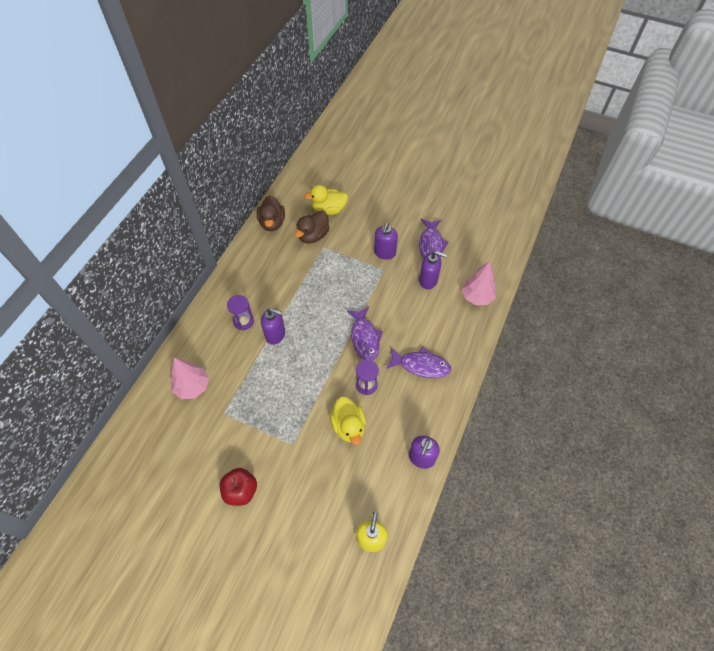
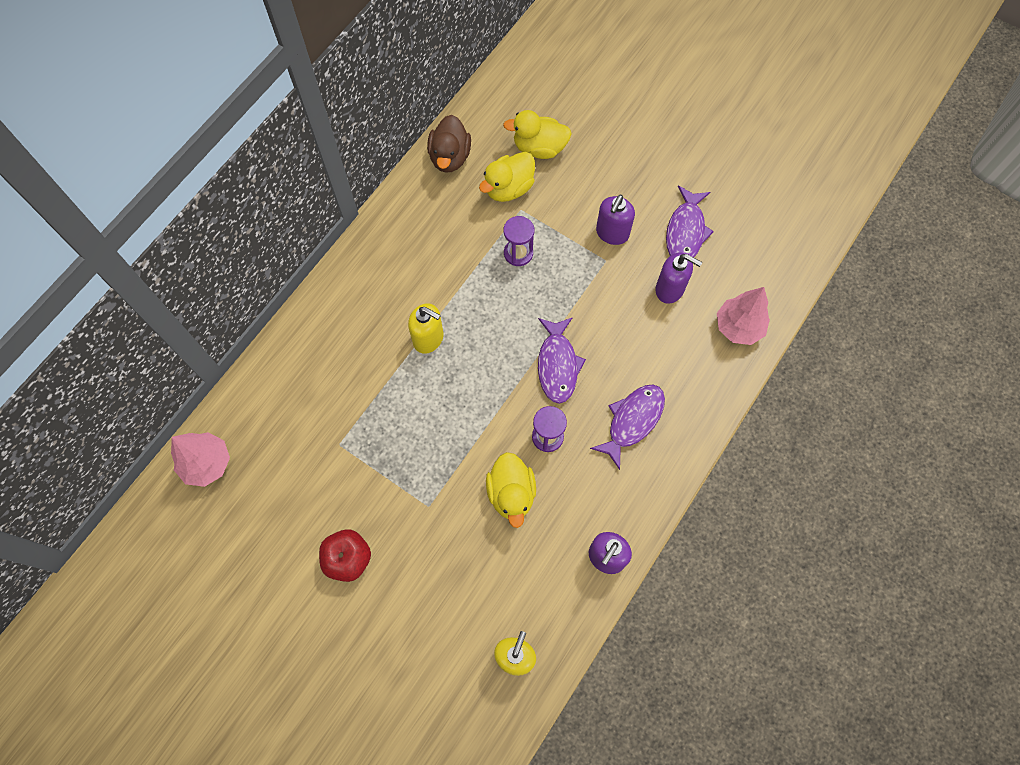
camera: 10 degrees right, 10 degrees up
pink tree [171,357,209,399] -> pink tree moved to [171,432,230,487]
purple hourglass [227,295,254,330] -> purple hourglass moved to [504,216,534,266]
purple soap dispenser [261,308,285,345] -> yellow soap dispenser [408,303,443,354]
brown duck [295,211,330,243] -> yellow duck [479,152,535,202]
purple fish [386,347,451,378] -> purple fish turned 75 degrees counterclockwise [590,385,665,470]

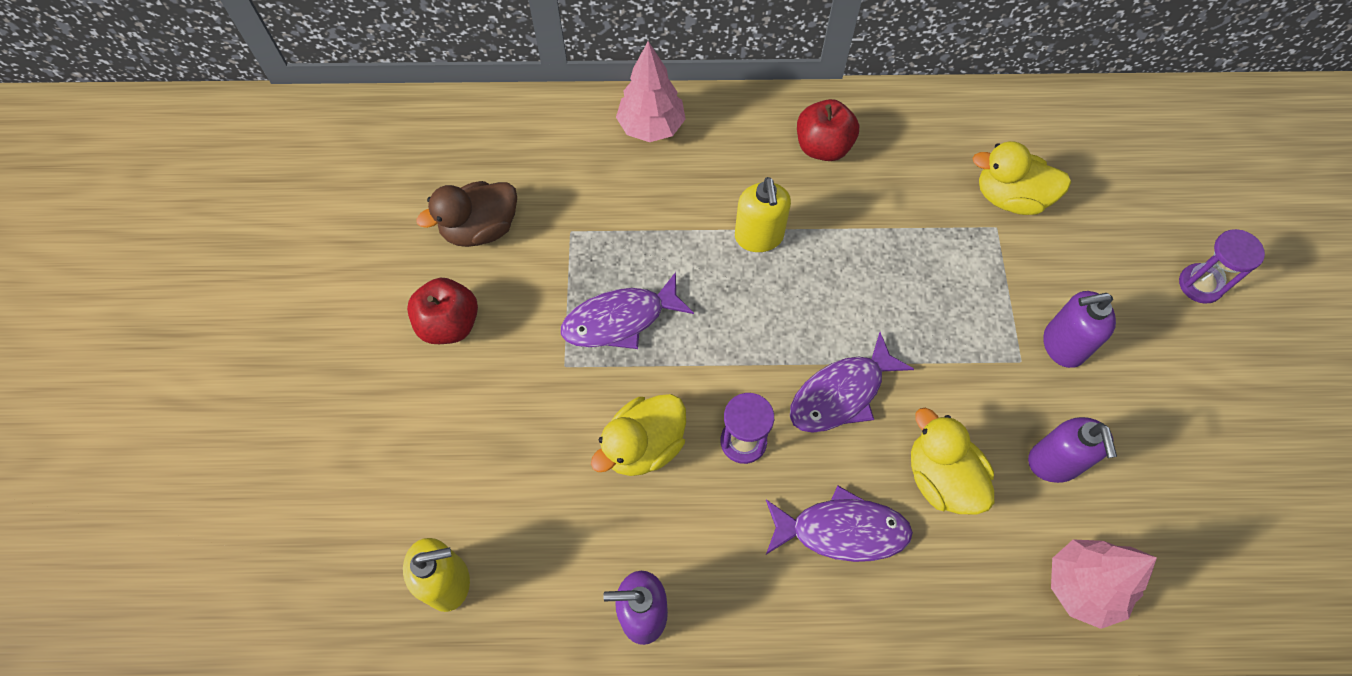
camera: 55 degrees right, 5 degrees down
pink tree [171,432,230,487] -> pink tree moved to [616,41,685,142]
brown duck [427,115,471,173] -> brown duck moved to [416,181,517,247]
yellow duck [503,110,572,159] -> yellow duck moved to [911,408,994,514]
purple hourglass [504,216,534,266] -> purple hourglass moved to [1179,229,1265,304]
purple fish [666,185,714,257] -> purple fish moved to [561,272,694,349]
none -> red apple [797,99,859,161]

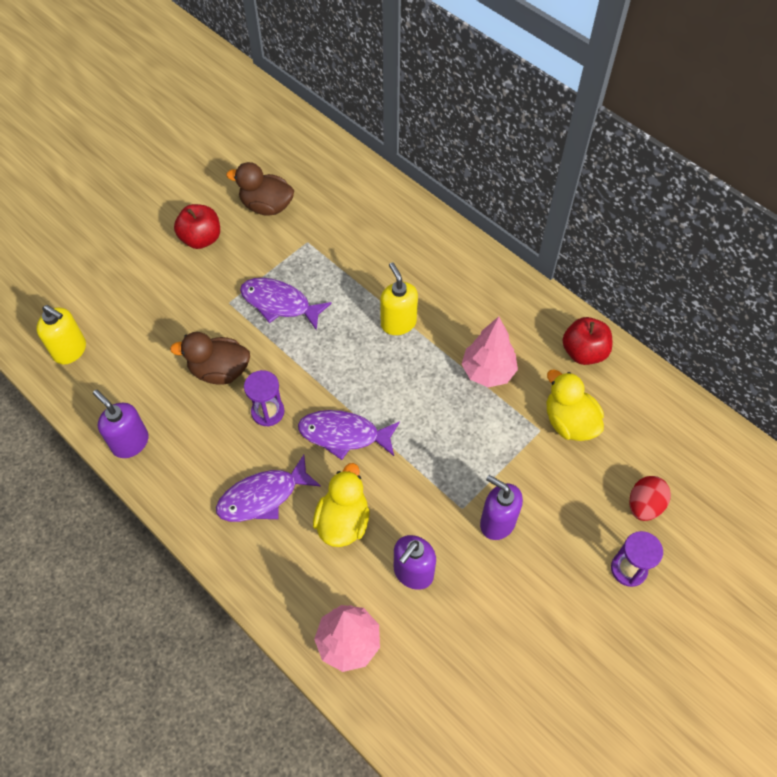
camera: 45 degrees right, 5 degrees down
yellow duck [591,394,686,476] -> brown duck [170,332,250,385]
pink tree [616,41,685,142] -> pink tree moved to [462,317,518,387]
yellow soap dispenser [735,177,791,252] -> yellow soap dispenser turned 120 degrees clockwise [380,262,418,335]
purple fish [766,486,913,562] -> purple fish turned 105 degrees clockwise [216,455,321,522]
red apple [797,99,859,161] -> red apple moved to [562,317,612,365]
none -> red egg [629,476,671,521]

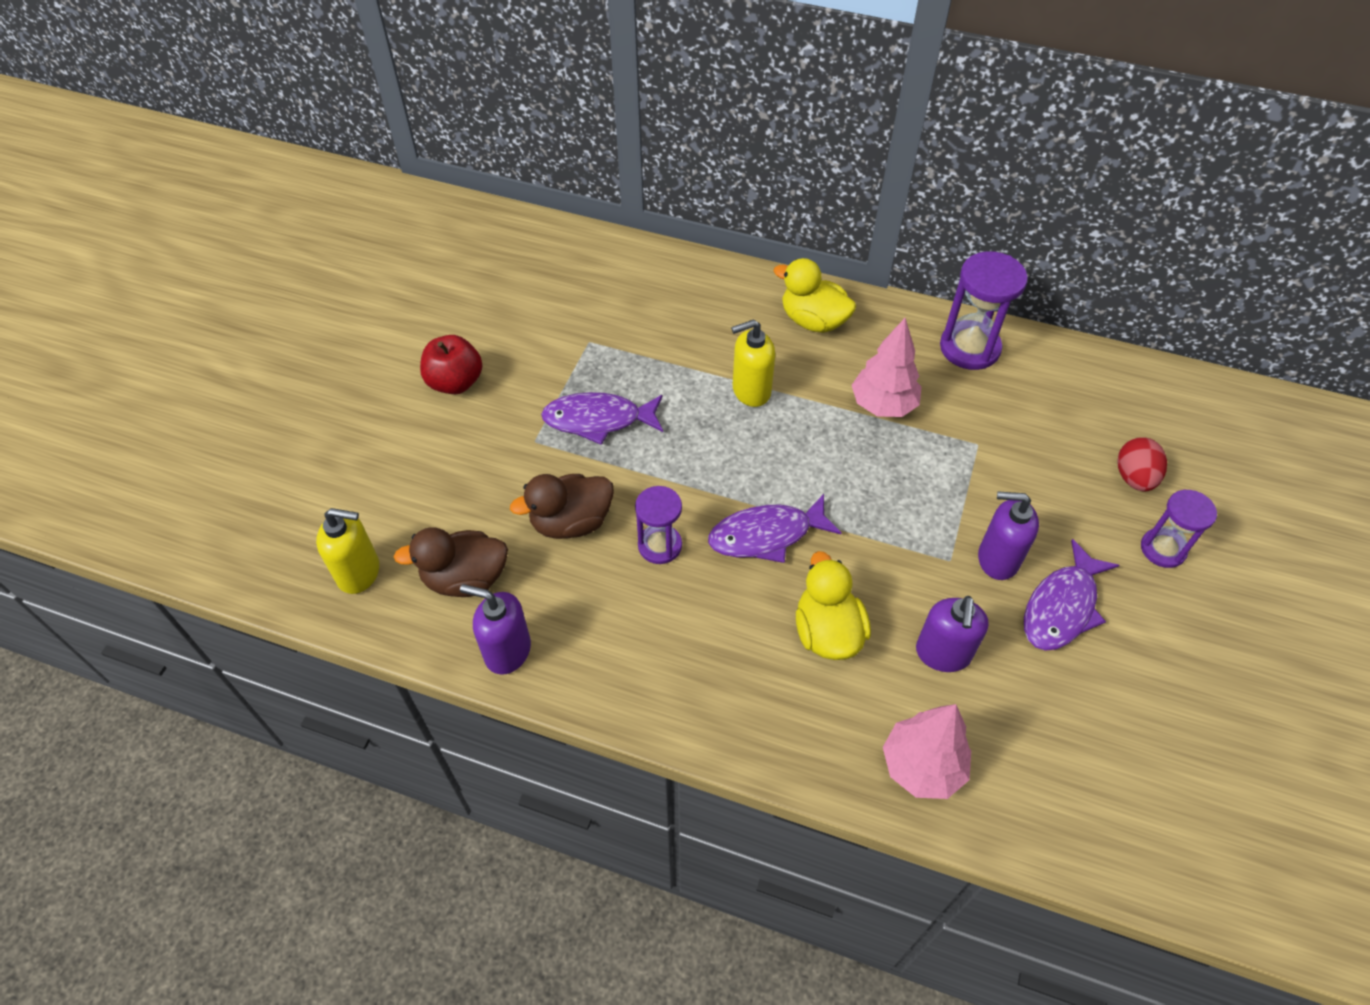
camera: 25 degrees left, 5 degrees down
purple fish [216,455,321,522] -> purple fish moved to [1024,539,1119,651]
brown duck [226,162,294,216] -> brown duck moved to [394,527,508,597]
yellow soap dispenser [380,262,418,335] -> yellow soap dispenser turned 60 degrees counterclockwise [731,319,775,407]
yellow duck [547,369,604,441] -> yellow duck moved to [774,258,856,333]
red apple [562,317,612,365] -> purple hourglass [940,251,1028,370]

